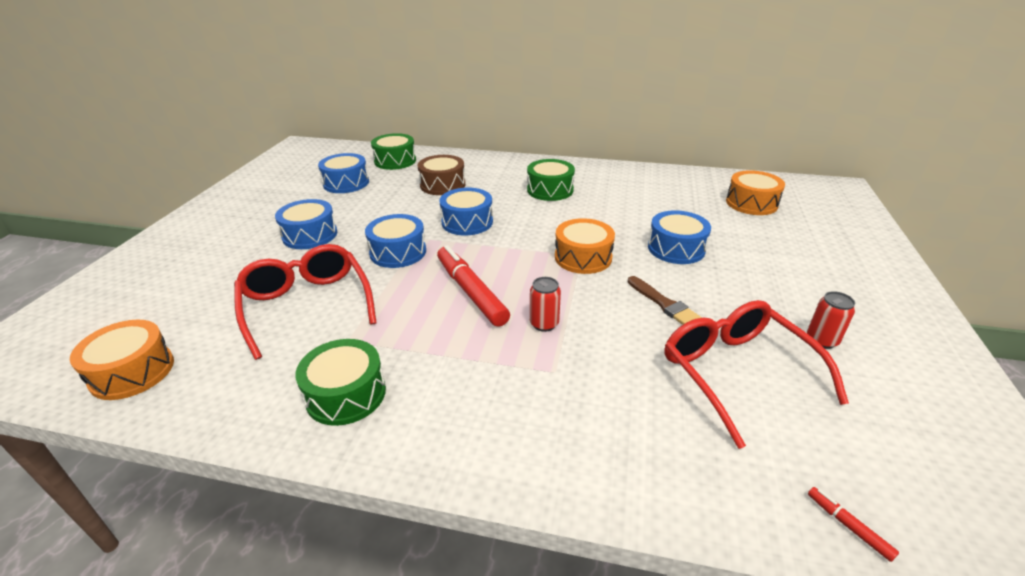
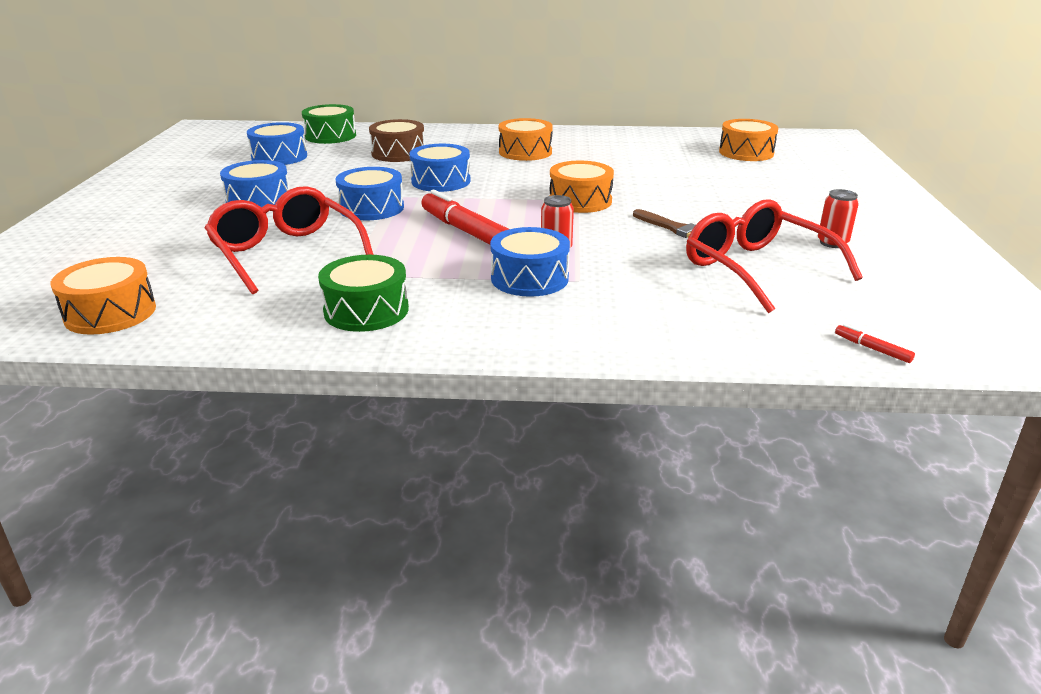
camera: 10 degrees left, 5 degrees down
green drum [527,159,575,201] -> orange drum [499,118,553,161]
blue drum [648,210,711,264] -> blue drum moved to [490,227,570,297]

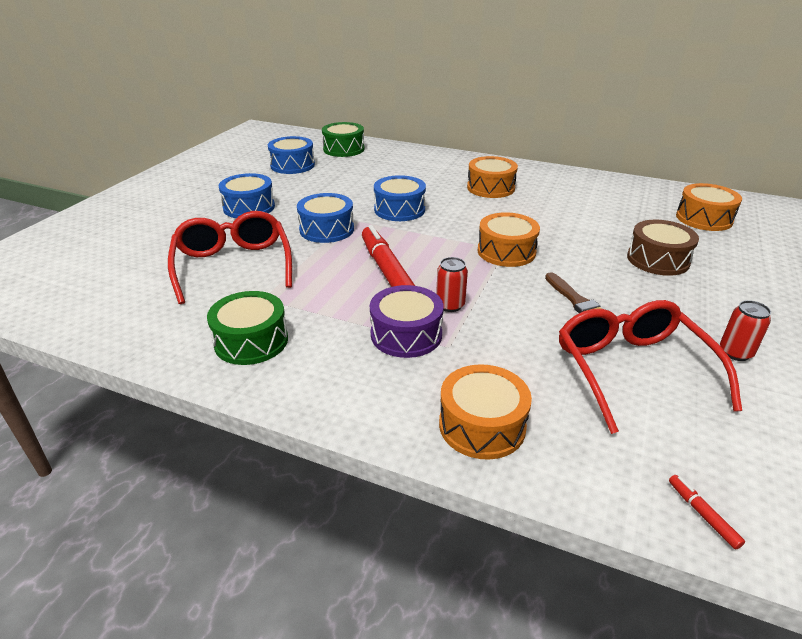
camera: 20 degrees right, 5 degrees up
orange drum [51,257,156,335] -> orange drum moved to [439,364,532,460]
brown drum [369,119,425,162] -> brown drum moved to [627,220,699,276]
blue drum [490,227,570,297] -> purple drum [370,285,444,358]

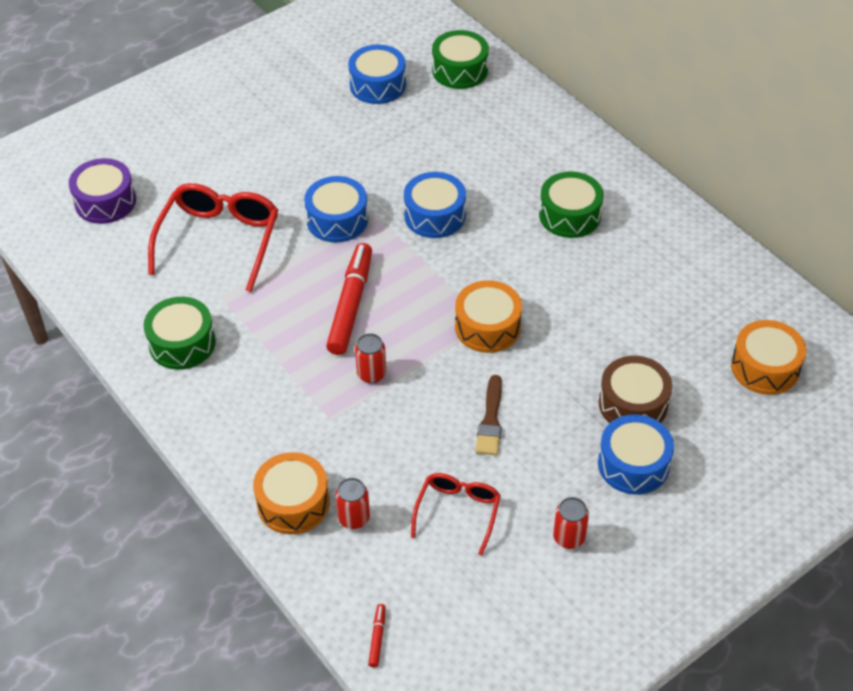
camera: 30 degrees right, 15 degrees up
blue drum [219,173,275,218] -> blue drum moved to [598,414,674,495]
purple drum [370,285,444,358] -> purple drum moved to [69,158,136,224]
orange drum [467,156,518,198] -> green drum [539,171,604,238]
red glasses [559,300,742,434] -> red glasses [411,473,501,555], size x0.59
none -> red can [335,478,370,529]

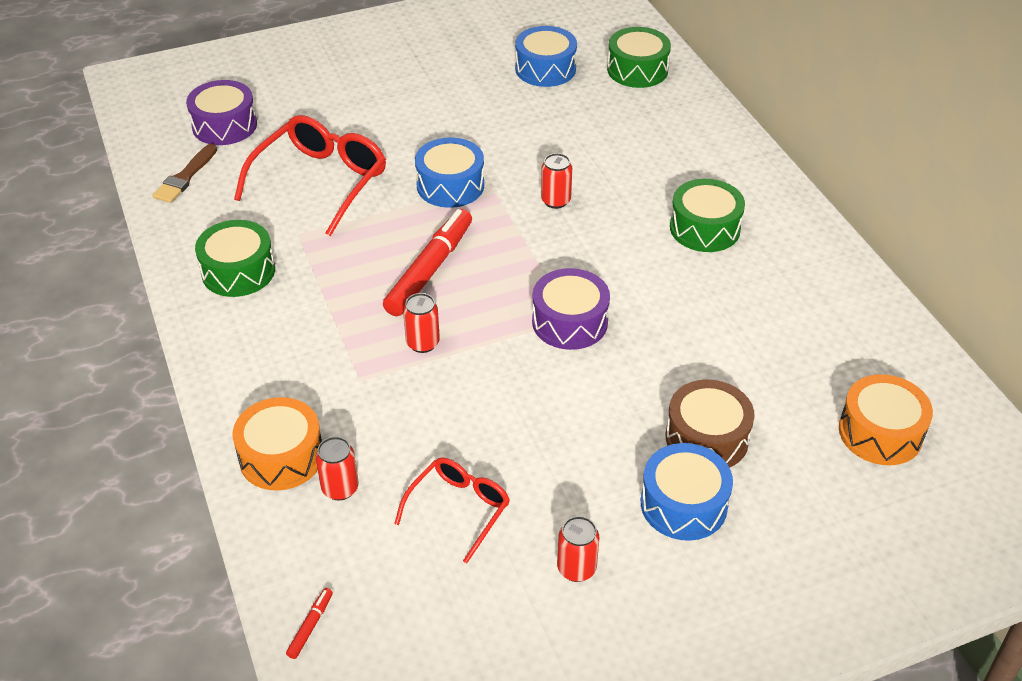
camera: 15 degrees right, 5 degrees down
blue drum [404,172,466,238] -> red can [541,153,572,209]
orange drum [455,280,522,353] -> purple drum [532,268,610,350]
brown brush [475,375,502,455] -> brown brush moved to [152,144,217,203]

